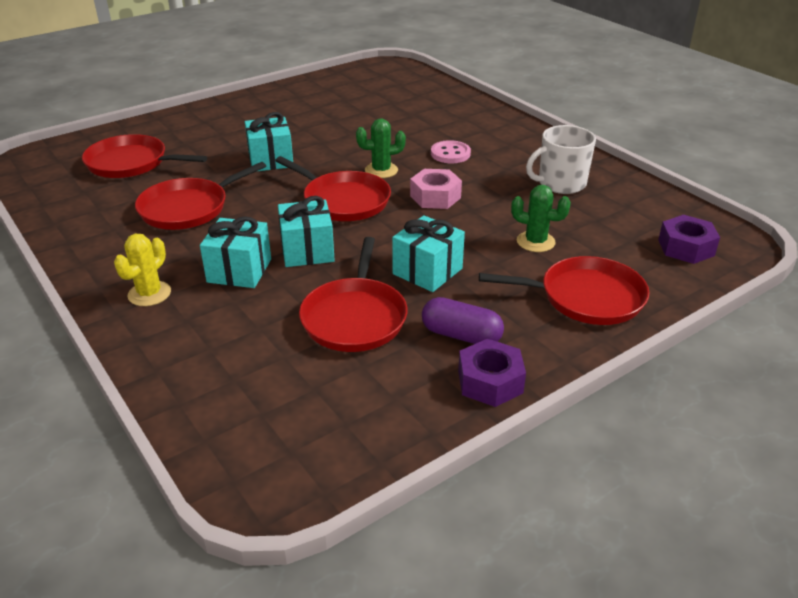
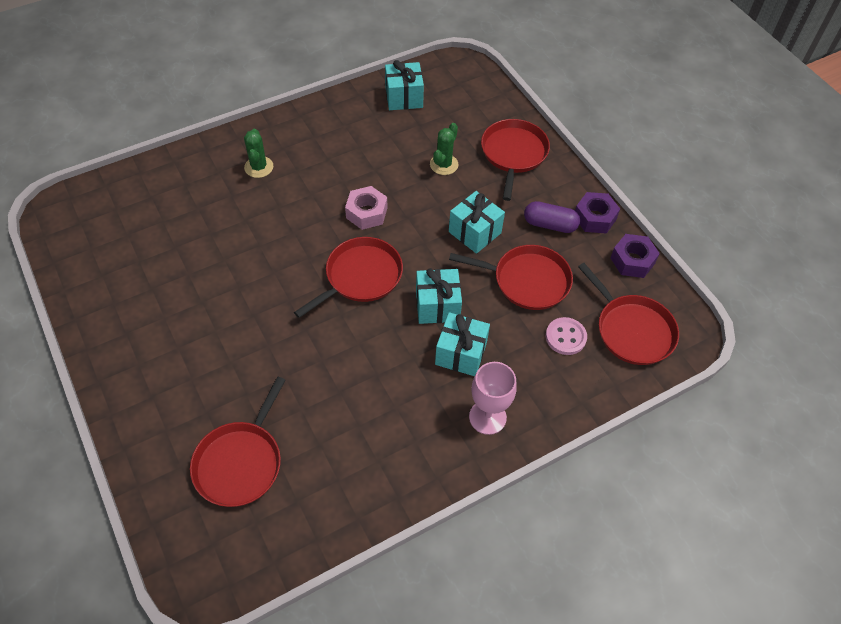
camera: 85 degrees left, 20 degrees up
yellow cactus [114,234,171,306] -> pink goblet [469,362,517,435]
red pan [135,162,266,230] -> red pan moved to [578,263,679,365]
turquoise gift [245,112,293,172] -> turquoise gift moved to [385,60,424,110]
green cactus [356,118,406,178] -> green cactus moved to [244,129,273,178]
purple capsule [422,297,504,344] -> purple capsule turned 75 degrees clockwise [524,201,580,233]
pink button [431,140,471,163] -> pink button moved to [546,317,587,355]
white mug [526,125,596,194] -> none
purple nut [658,215,720,264] -> purple nut moved to [610,234,660,278]

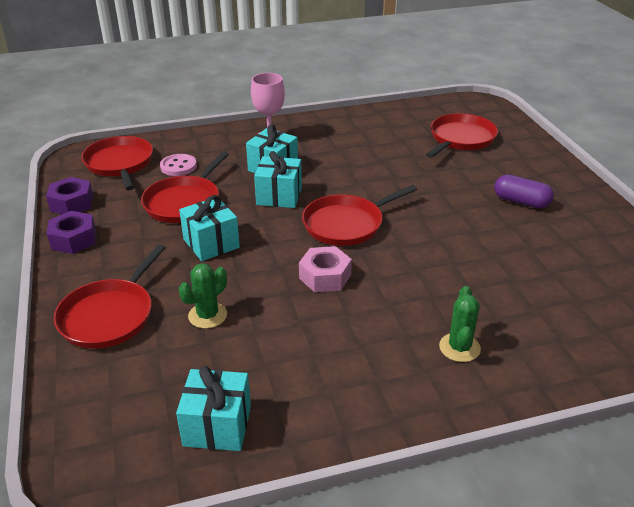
camera: 165 degrees left, 20 degrees down
red pan [449,245,573,310] -> red pan turned 90 degrees counterclockwise [141,152,229,223]
purple capsule [524,201,580,233] -> purple capsule moved to [494,175,554,209]

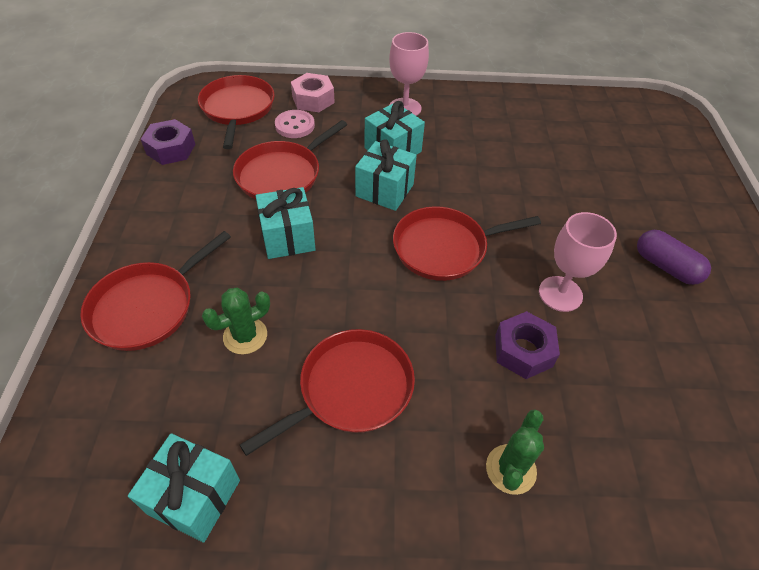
camera: 15 degrees right, 15 degrees up
purple nut [47,211,96,254] -> purple nut moved to [495,311,560,379]
pink nut [299,246,352,292] -> pink nut moved to [291,73,335,112]
red pan [426,113,498,158] -> red pan moved to [240,329,415,456]
none -> pink goblet [539,212,617,312]

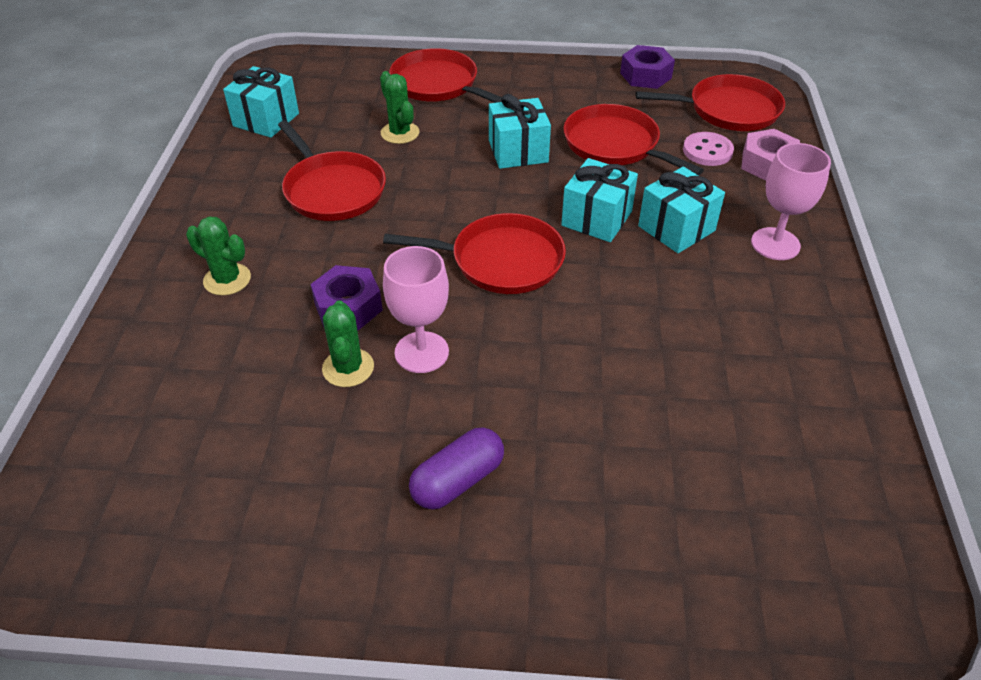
camera: 95 degrees right, 5 degrees down
red pan [393,206,541,281] -> red pan turned 105 degrees clockwise [383,213,566,294]
none -> green cactus [322,300,374,387]

